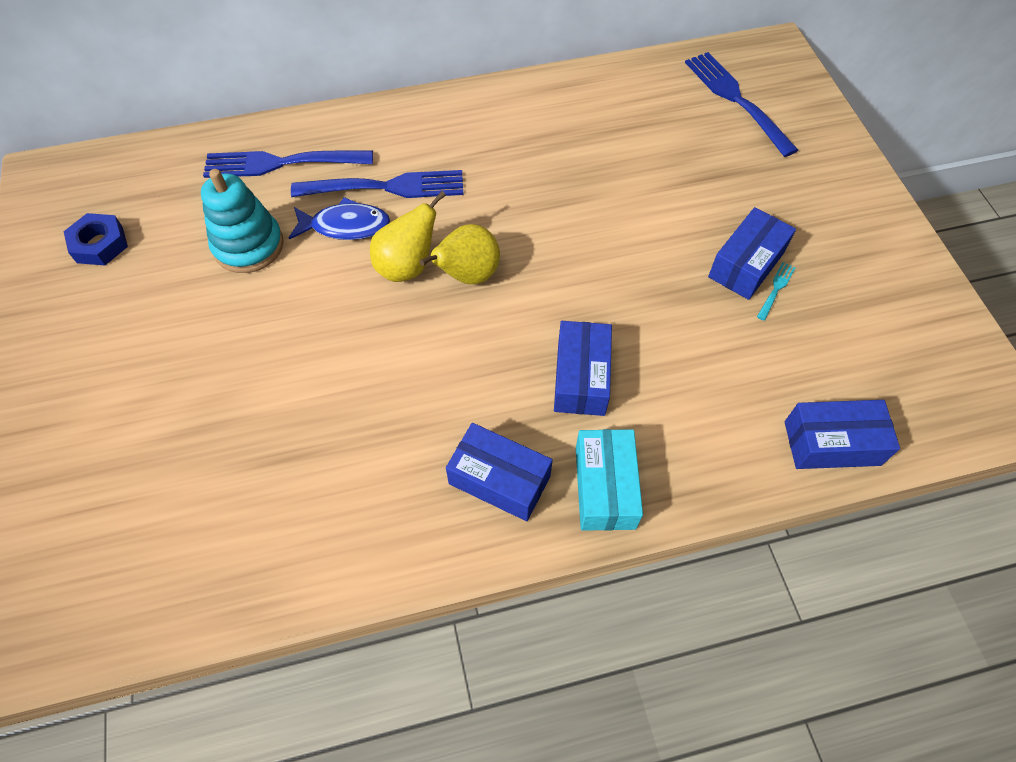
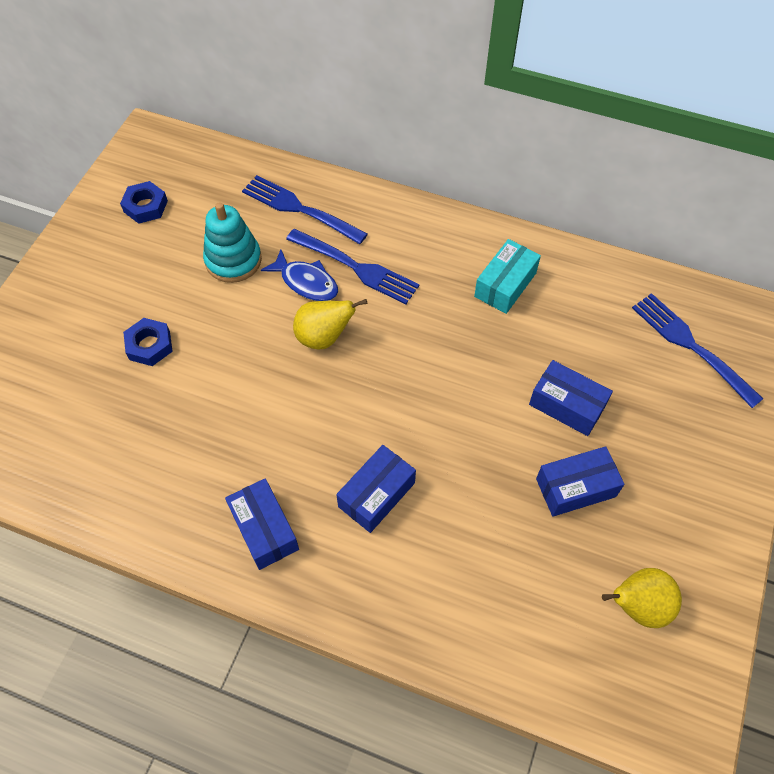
camera: 35 degrees right, 0 degrees up
yellow pear [420,224,500,284] -> yellow pear moved to [602,568,682,628]
turquoise box [576,429,643,531] -> turquoise box moved to [474,239,541,314]
blue fork [685,52,798,157] -> blue fork turned 45 degrees counterclockwise [632,293,764,408]
turquoise fork [757,262,796,321] -> none
blue box [785,400,900,469] -> blue box moved to [529,360,613,436]
none -> blue nut [123,318,173,366]

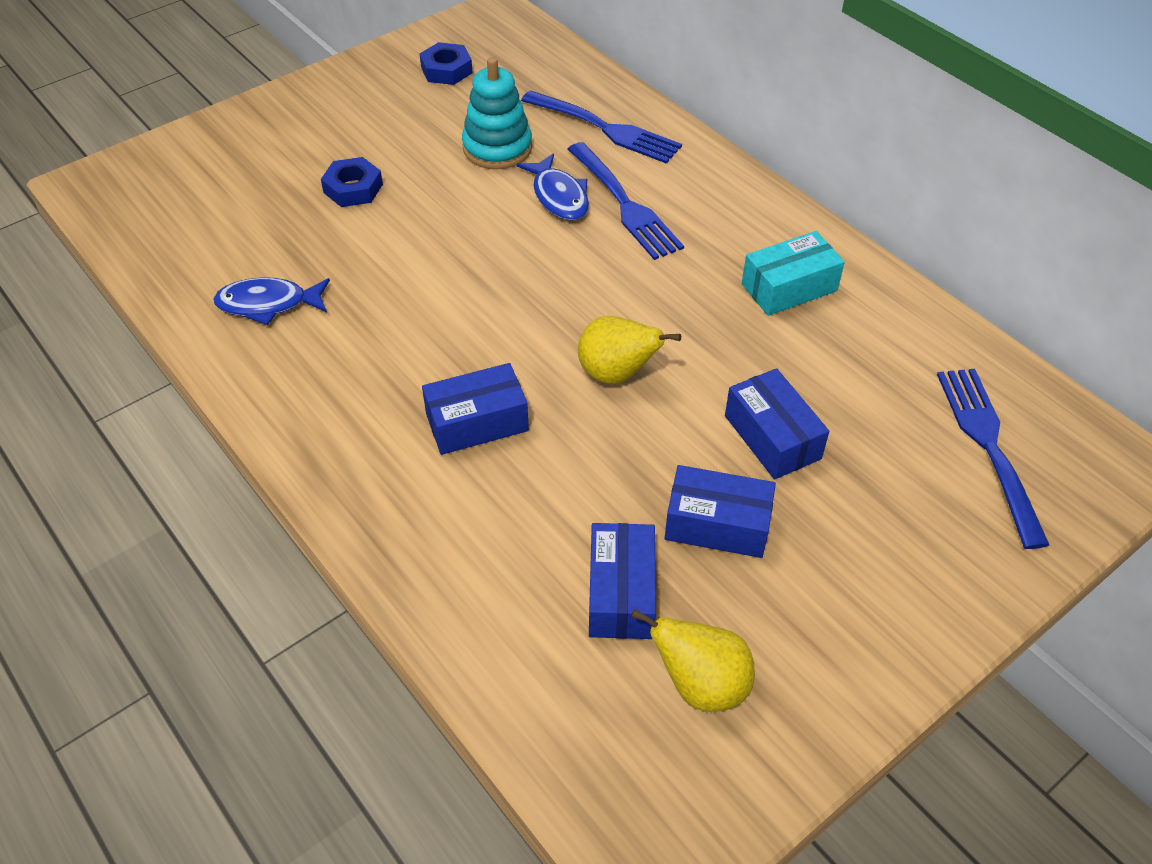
camera: 30 degrees right, 10 degrees down
blue box [225,478,299,570] -> blue box moved to [589,523,656,639]
blue fork [242,175,368,244] -> blue fork turned 150 degrees clockwise [521,90,682,164]
yellow pear [293,299,367,350] -> yellow pear moved to [578,316,681,384]
none -> blue fish [213,278,330,325]

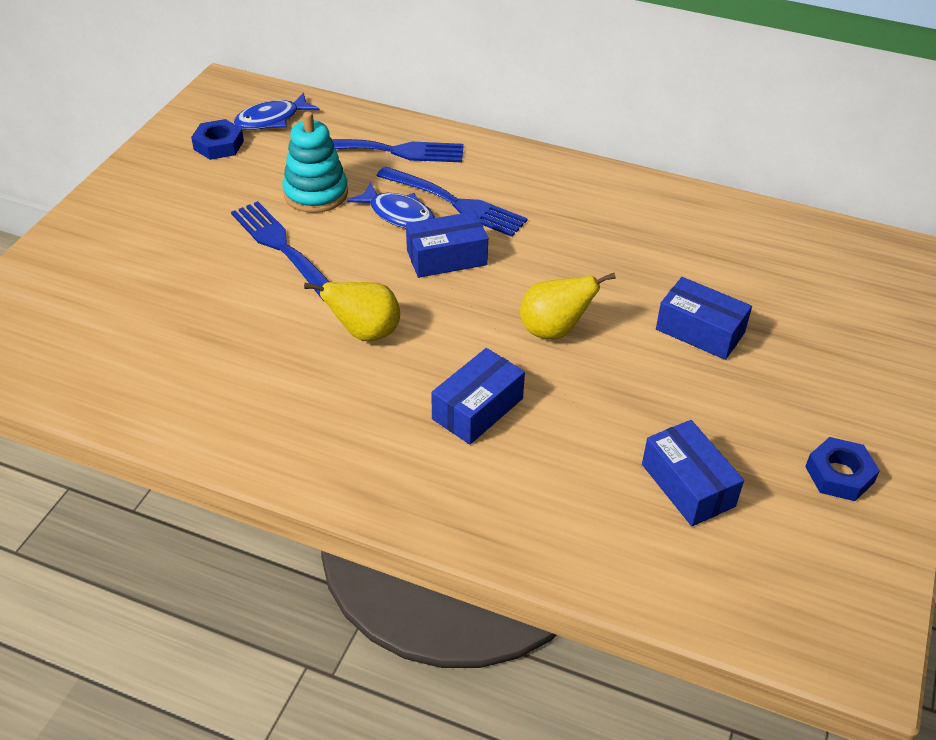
camera: 30 degrees left, 5 degrees down
blue fish [213,278,330,325] -> blue fish moved to [234,93,320,130]
blue nut [321,157,383,207] -> blue nut moved to [805,437,880,501]
yellow pear [631,609,755,712] -> yellow pear moved to [304,282,400,341]
blue box [665,465,776,558] -> blue box moved to [406,211,488,278]
turquoise box [742,231,845,316] -> none
blue fork [937,369,1049,549] -> blue fork moved to [231,201,330,302]

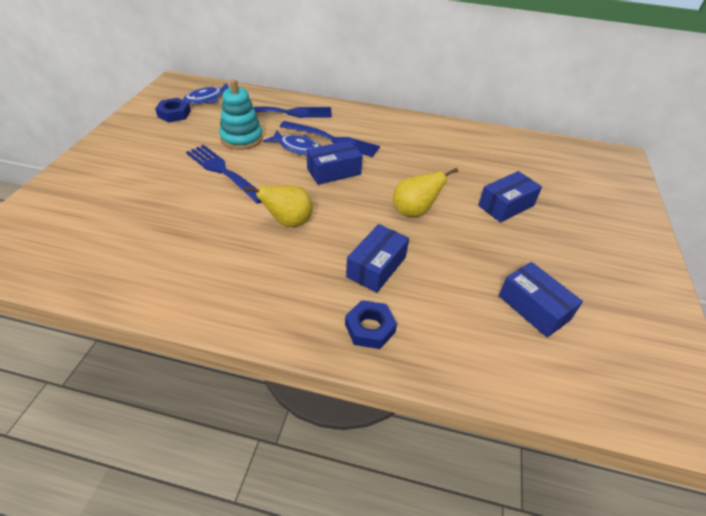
camera: 10 degrees left, 0 degrees up
blue box [656,277,752,360] -> blue box turned 60 degrees counterclockwise [478,171,542,223]
blue nut [805,437,880,501] -> blue nut moved to [345,300,397,349]

